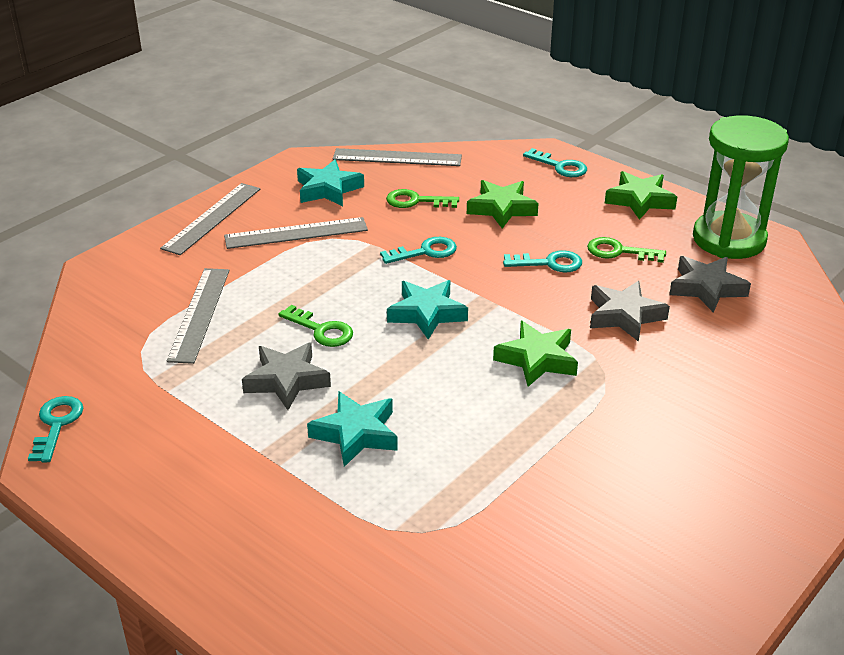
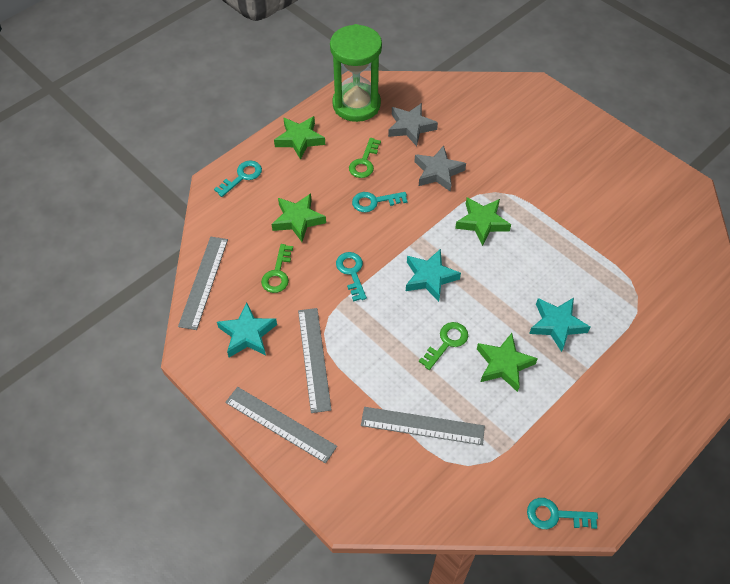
camera: 85 degrees left, 20 degrees up
grey star [242,342,331,410] -> green star [477,333,538,392]
turquoise key [503,250,582,272] -> turquoise key turned 105 degrees counterclockwise [352,192,407,212]

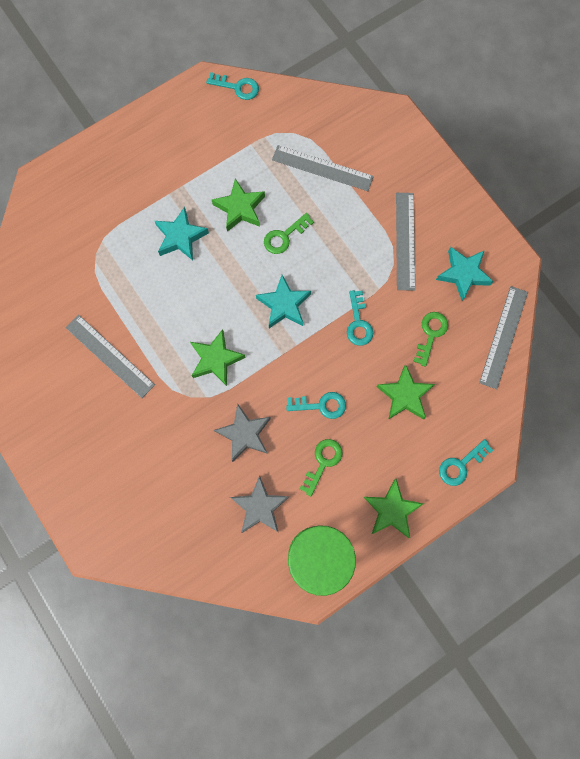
camera: 170 degrees left, 20 degrees up
grey ruler [225,387,337,463] -> grey ruler moved to [66,315,155,398]

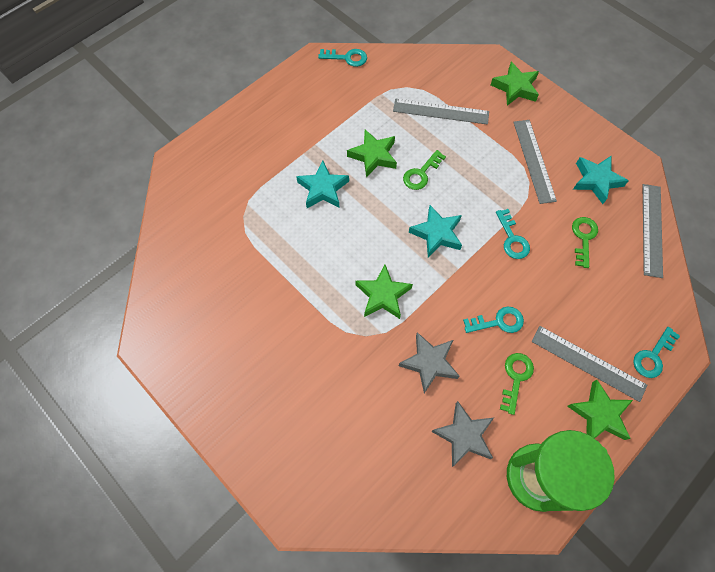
camera: 10 degrees left, 10 degrees down
grey ruler [66,315,155,398] -> grey ruler moved to [531,326,647,402]
green star [377,364,435,420] -> green star moved to [491,62,539,106]

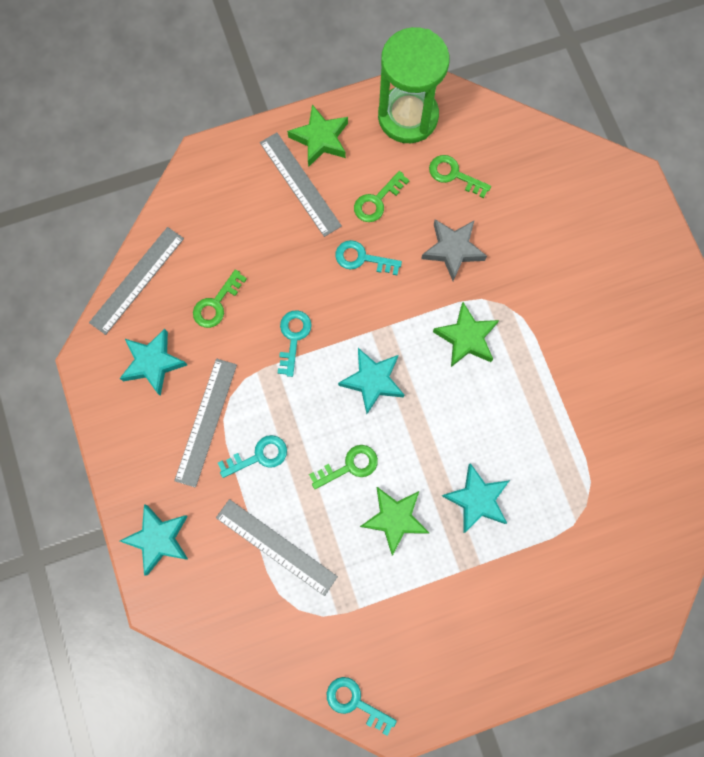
camera: 155 degrees left, 10 degrees up
grey star [431,401,494,467] -> green key [429,155,491,198]
green star [491,62,539,106] -> turquoise star [120,504,188,576]
turquoise key [633,327,680,378] -> turquoise key moved to [218,435,287,478]

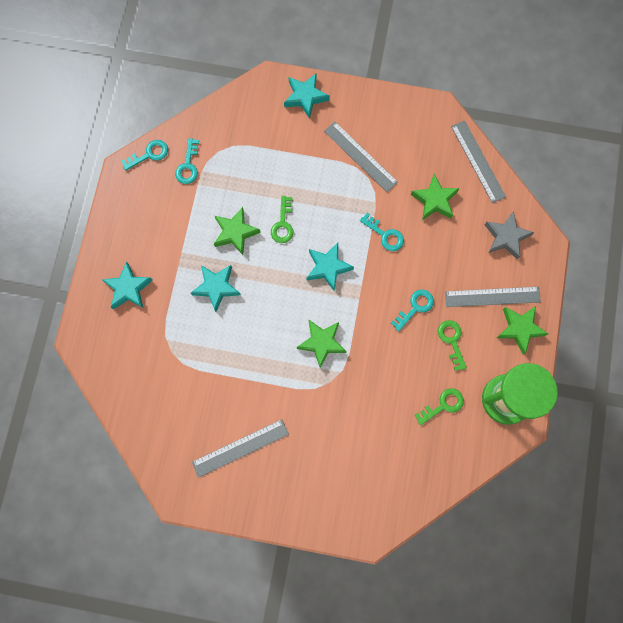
camera: 120 degrees right, 0 degrees up
turquoise star [120,329,187,396] -> turquoise star moved to [103,262,153,309]
green key [193,269,247,328] -> green star [411,174,459,220]
grey ruler [216,499,338,596] -> grey ruler moved to [192,419,289,478]
turquoise key [218,435,287,478] -> turquoise key moved to [175,138,199,184]
grey star [421,219,487,281] -> grey star moved to [485,211,534,260]

